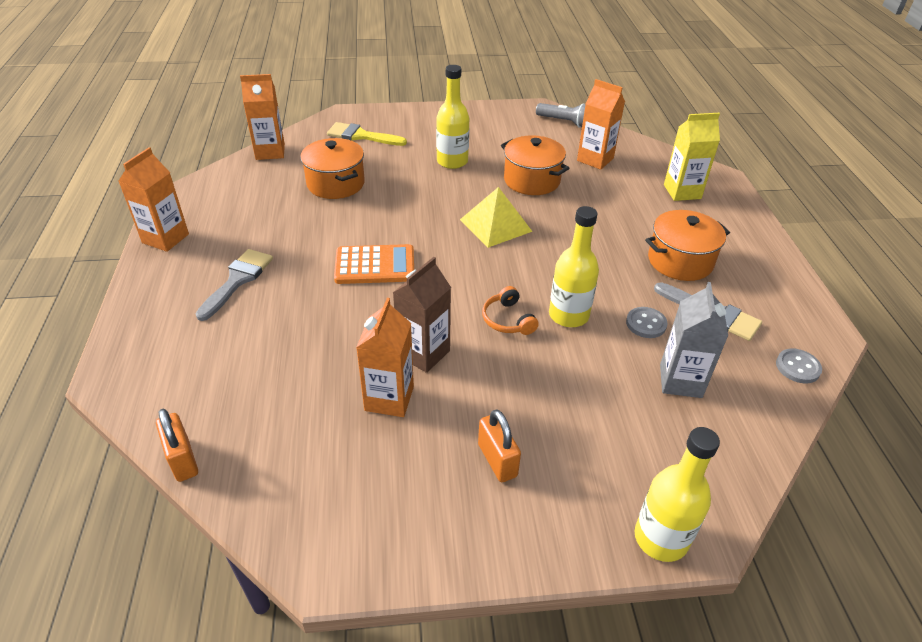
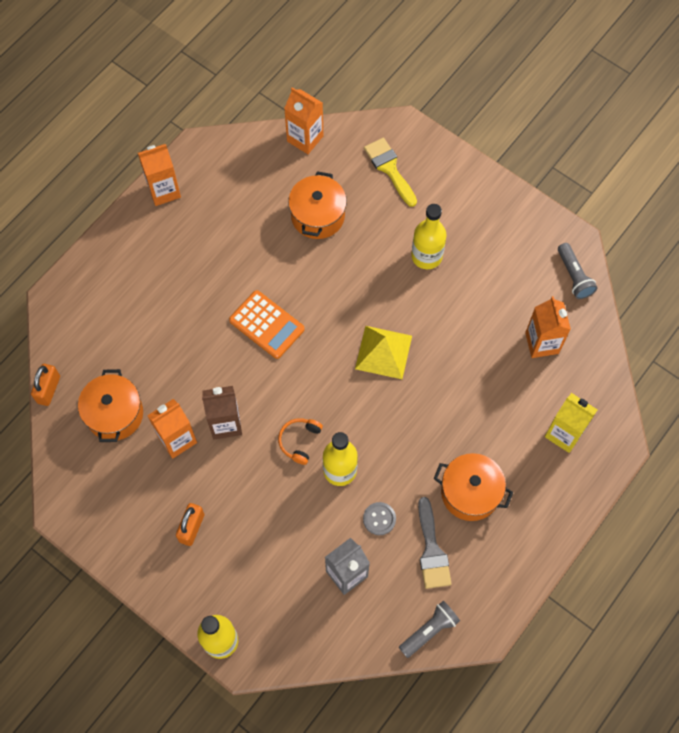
camera: 45 degrees right, 25 degrees up
grey brush [196,249,273,321] -> none
orange pot [501,135,570,195] -> orange pot moved to [78,369,143,442]
grey button [776,349,822,383] -> grey flashlight [399,601,460,658]

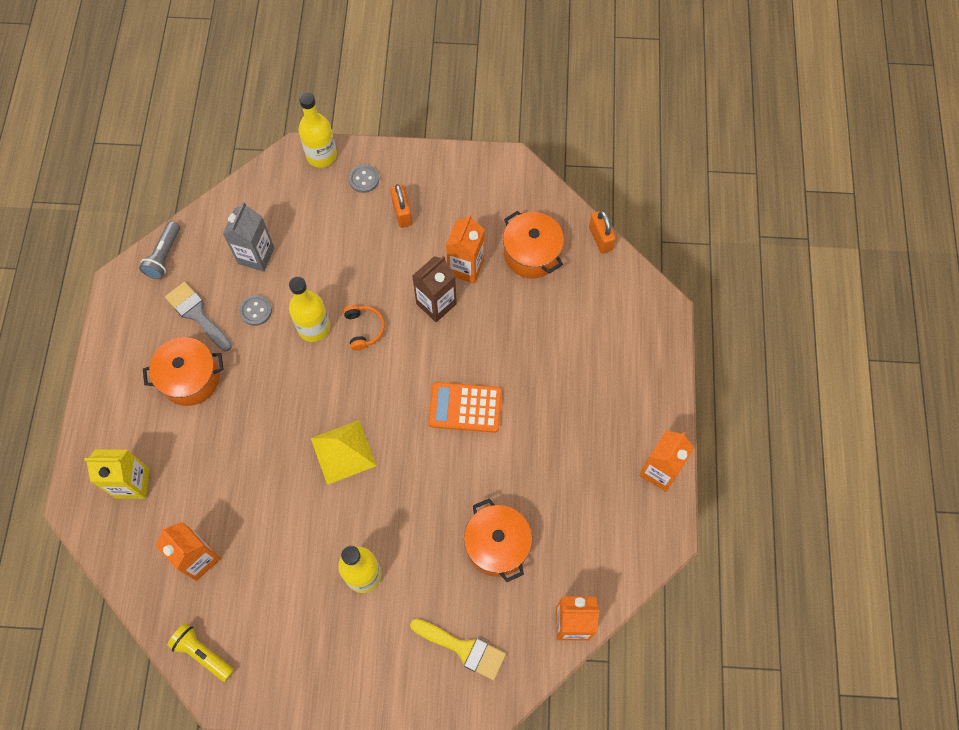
camera: 145 degrees right, 0 degrees up
grey flashlight [558,243,597,299] -> yellow flashlight [167,623,234,682]
none -> grey button [349,165,379,193]

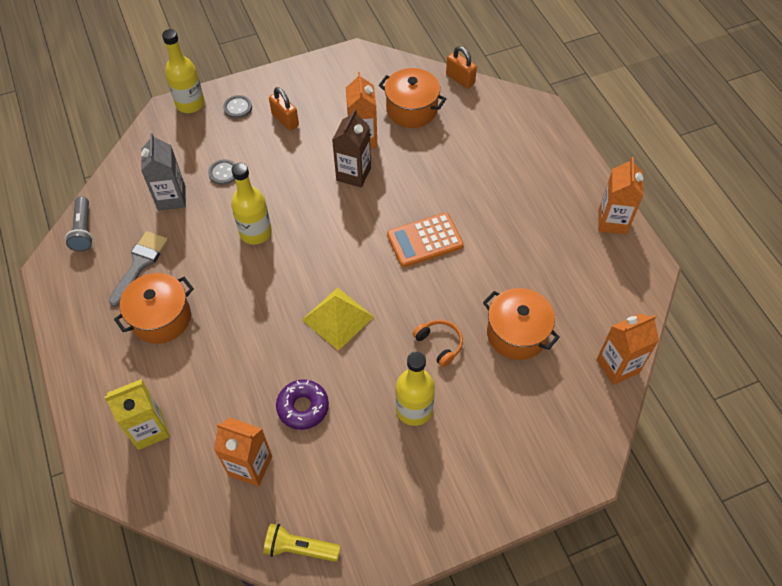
camera: 25 degrees left, 10 degrees down
grey brush [165,282,232,351] -> grey brush turned 90 degrees clockwise [109,231,168,307]
grey button [239,295,272,326] -> grey button moved to [208,159,236,185]
orange headphones [343,305,385,351] -> orange headphones moved to [413,320,463,367]
yellow brush [410,619,506,680] -> none
none -> purple donut [276,380,329,430]

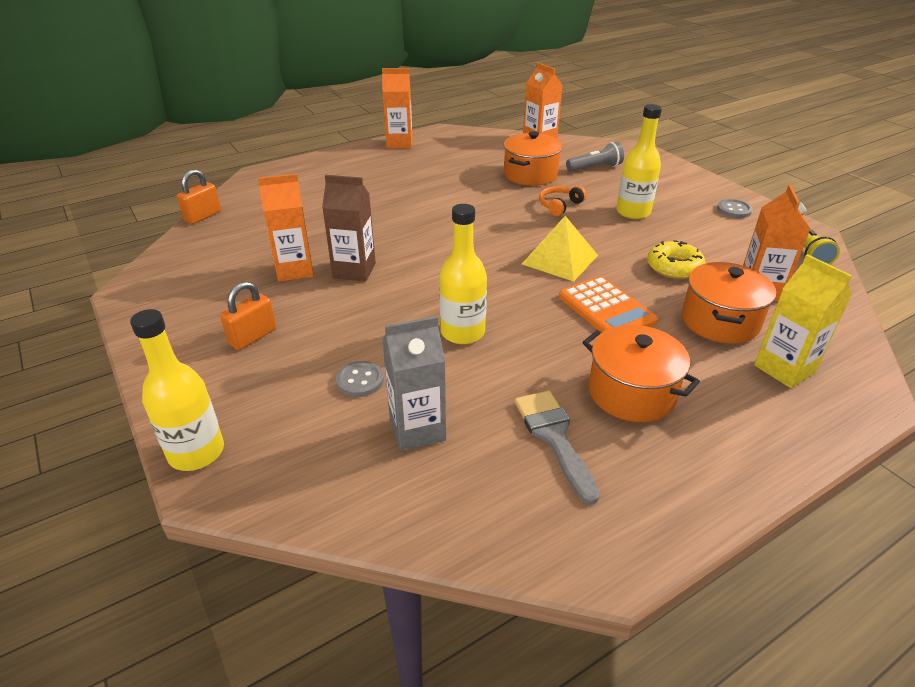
camera: 100 degrees left, 20 degrees down
grey flashlight [65,196,93,252] -> grey flashlight moved to [566,142,624,172]
grey brush [109,231,168,307] -> grey brush turned 60 degrees clockwise [514,391,600,505]
grey button [223,95,252,119] -> grey button moved to [717,199,753,218]
purple donut [276,380,329,430] -> yellow donut [647,240,706,279]
orange pot [379,68,446,128] -> orange pot moved to [682,262,776,344]
orange calculator [387,213,464,267] -> orange calculator moved to [559,276,658,332]

